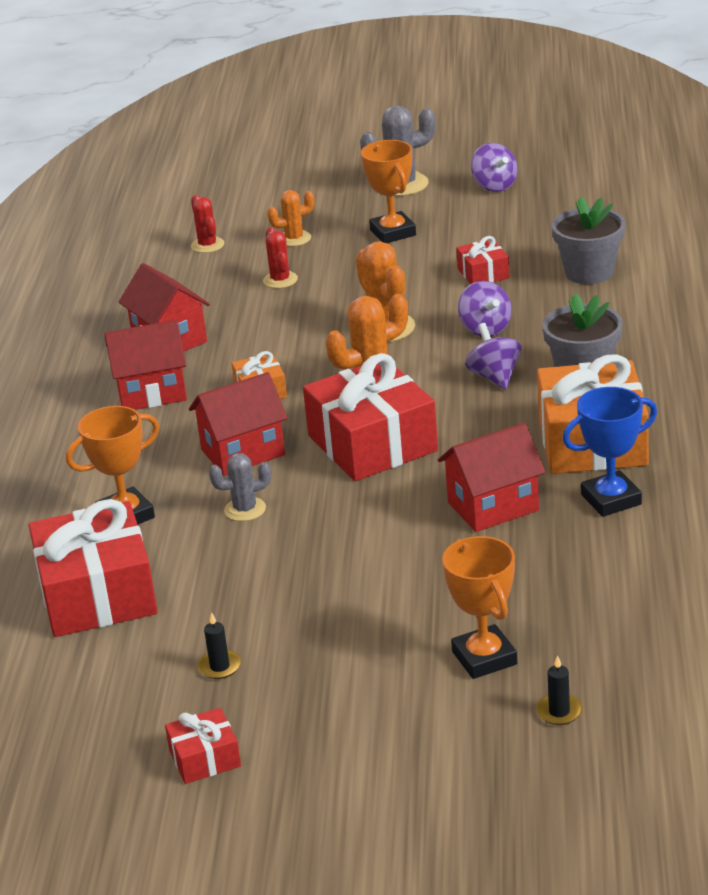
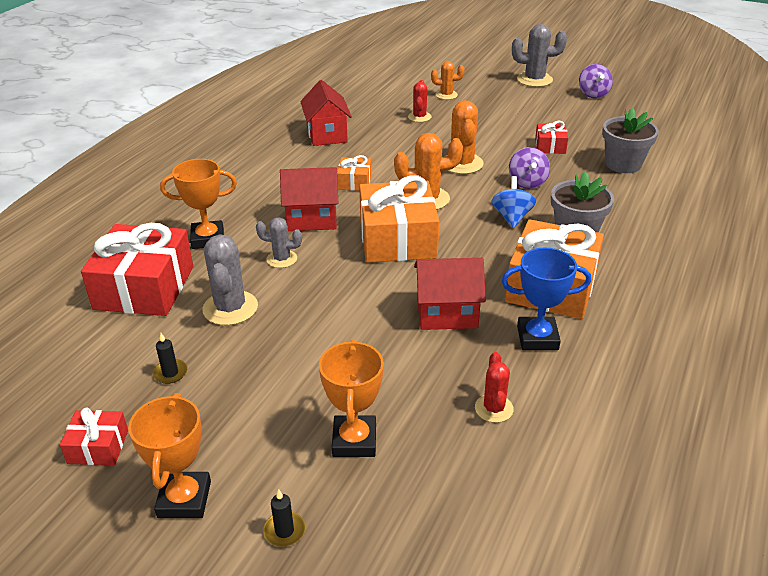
camera: 20 degrees right, 5 degrees up
red house [105,320,187,410] -> none
red cactus [191,195,224,253] -> red cactus moved to [475,352,514,423]
red gift [303,353,438,481] -> orange gift [359,175,439,263]
orange trophy [361,140,416,243] -> orange trophy moved to [128,393,211,518]
purple spinning top [465,323,521,390] -> blue spinning top [491,176,536,228]
black candle [536,655,582,725] -> black candle moved to [263,489,305,547]
none -> grey cactus [202,234,258,325]

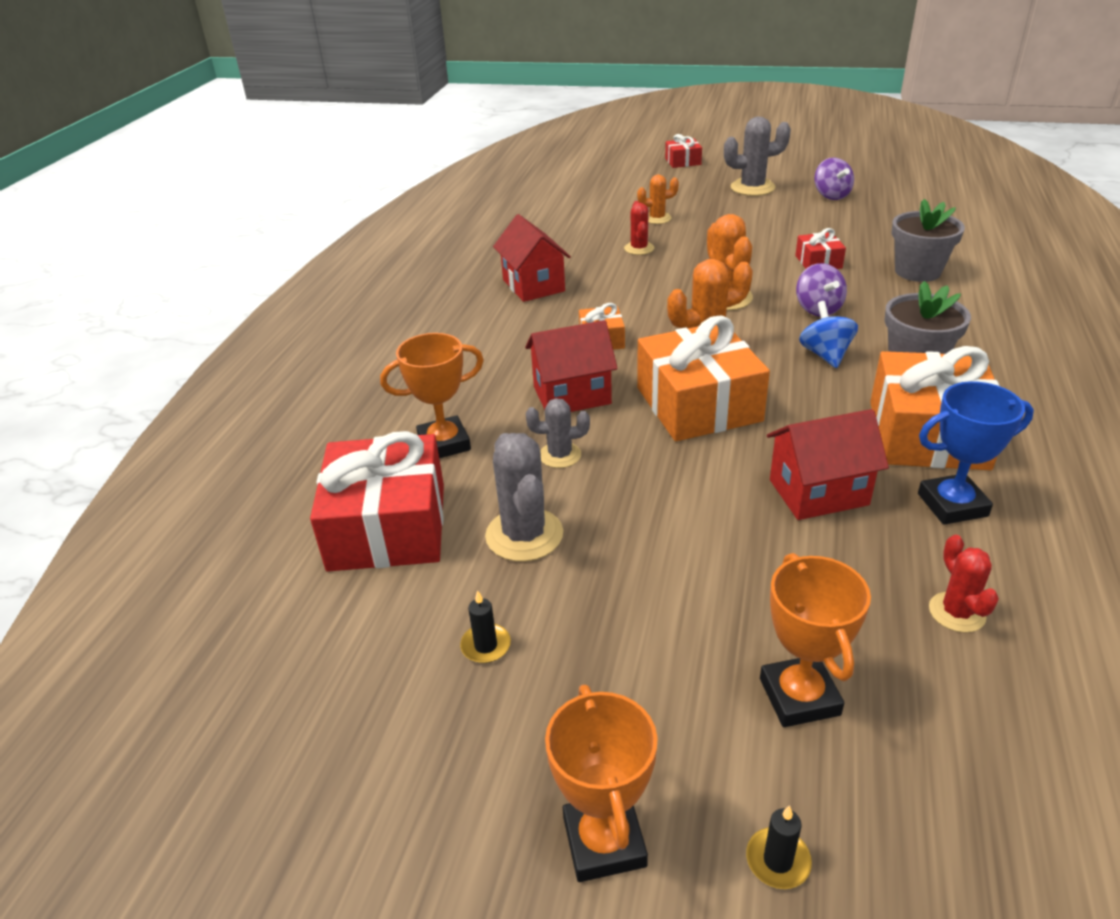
camera: 10 degrees left, 0 degrees up
red gift [60,407,128,465] -> red gift moved to [665,134,702,168]

